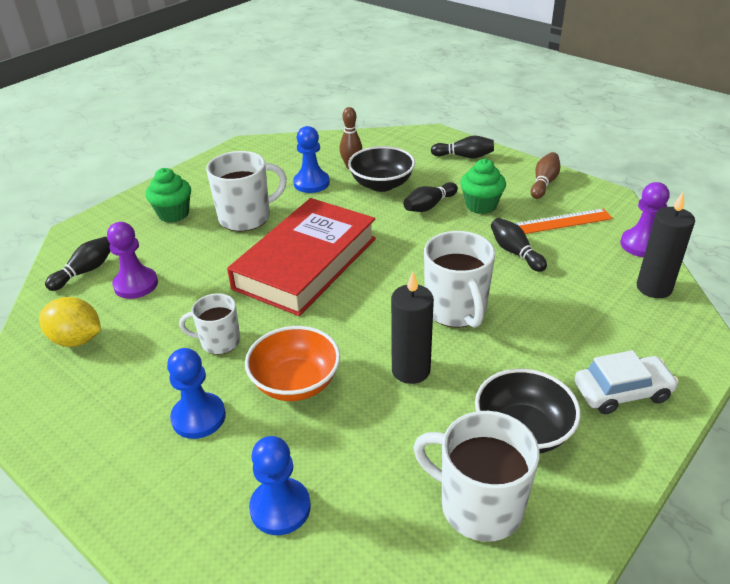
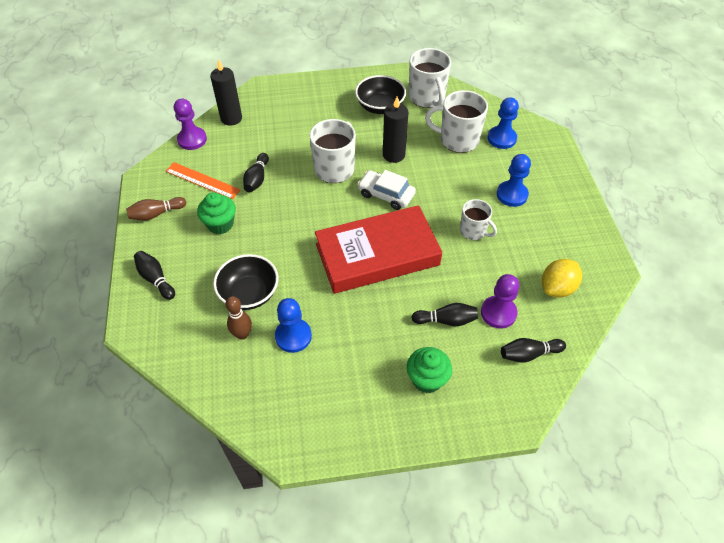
camera: 140 degrees left, 15 degrees up
yellow lemon [39,297,101,347] -> yellow lemon turned 75 degrees clockwise [542,259,582,298]
white mug [206,151,287,232] -> white mug moved to [425,90,488,153]
orange bowl [245,326,340,401] -> none
black bowling pin [403,182,458,212] -> black bowling pin moved to [411,303,478,326]
white car [574,350,679,414] -> white car moved to [357,170,416,210]

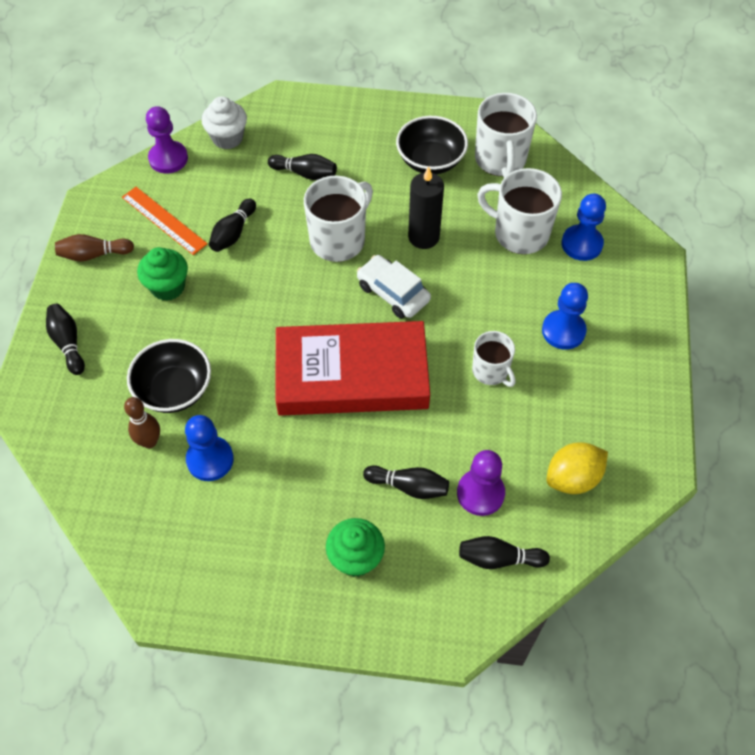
camera: 15 degrees right, 5 degrees up
black candle [210,59,242,126] -> white cupcake [201,96,247,149]
none -> black bowling pin [268,154,337,180]

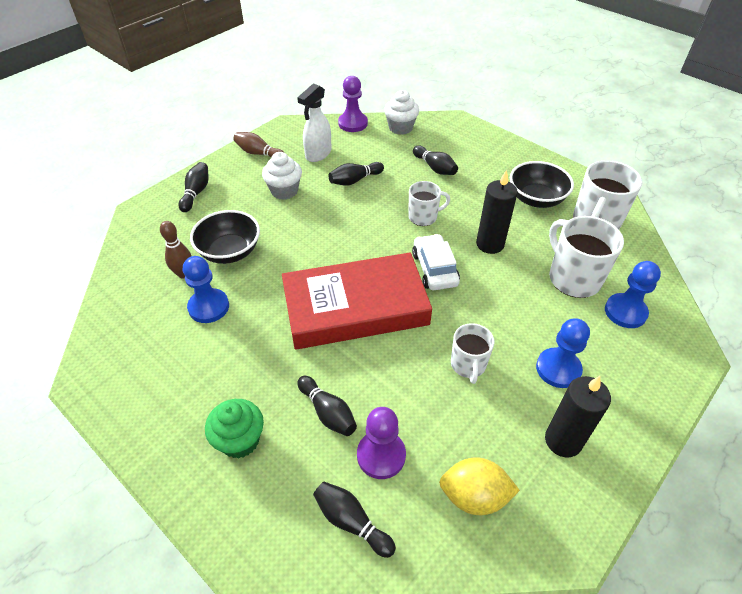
camera: 35 degrees right, 10 degrees down
orange ruler [122,187,208,255] -> white spray bottle [297,83,332,162]
green cupcake [137,247,188,301] -> white cupcake [262,152,302,200]
red book [275,321,430,416] -> red book turned 45 degrees counterclockwise [282,252,432,349]
white mug [304,176,373,262] -> white mug [408,181,450,226], size x0.61
none -> black candle [545,376,611,457]

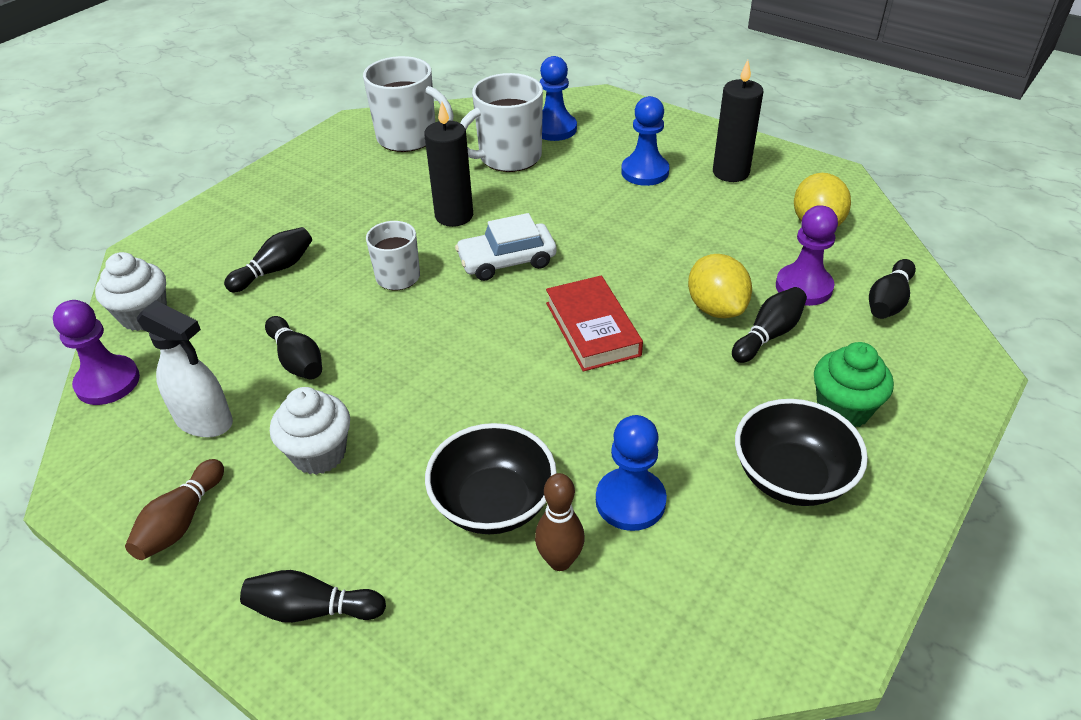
camera: 95 degrees left, 5 degrees down
red book [282,252,432,349] -> red book [546,276,643,372], size x0.55
white mug [451,323,494,384] -> none
black bowl [510,161,574,208] -> black bowl moved to [735,399,868,506]
none -> yellow lemon [688,254,752,318]

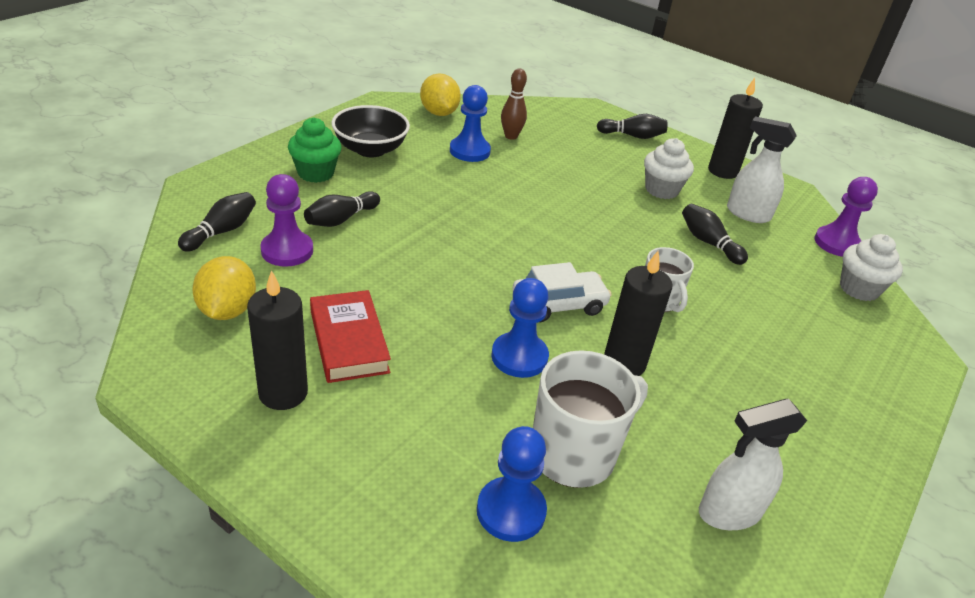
camera: 175 degrees right, 5 degrees down
brown bowling pin [125,459,224,560] -> black candle [708,78,763,179]
black bowling pin [224,227,312,292] -> none
white mug [363,56,454,152] -> white spray bottle [699,399,807,530]
black bowl [425,423,557,534] -> none
red book [546,276,643,372] -> red book moved to [310,290,391,383]
blue pawn [621,96,669,186] -> blue pawn moved to [491,278,549,378]
yellow lemon [688,254,752,318] -> yellow lemon moved to [420,73,461,116]

